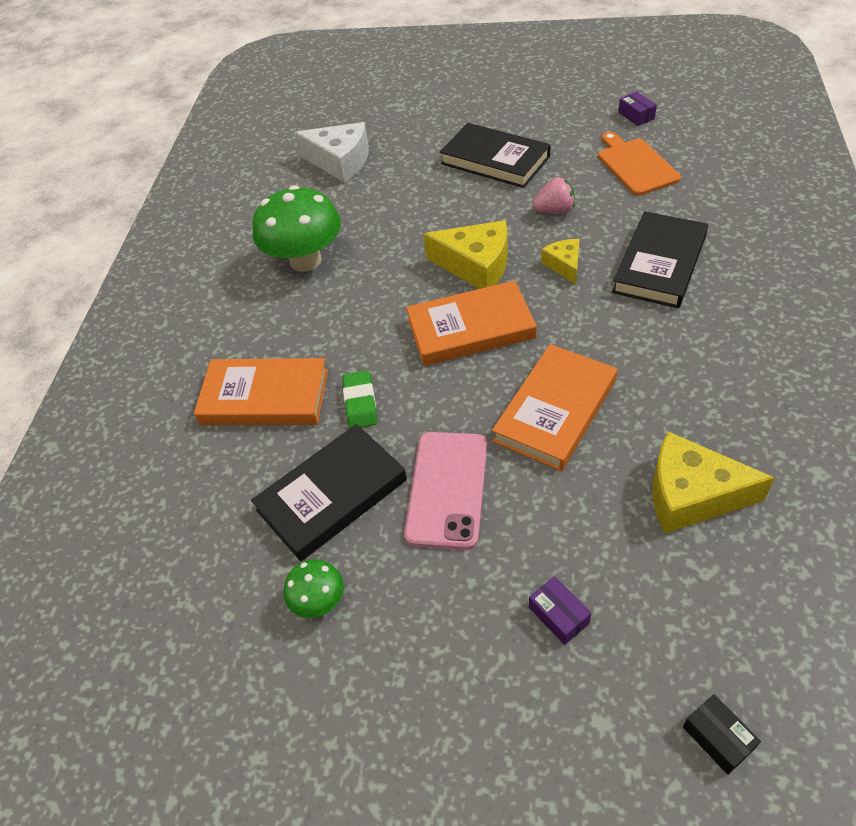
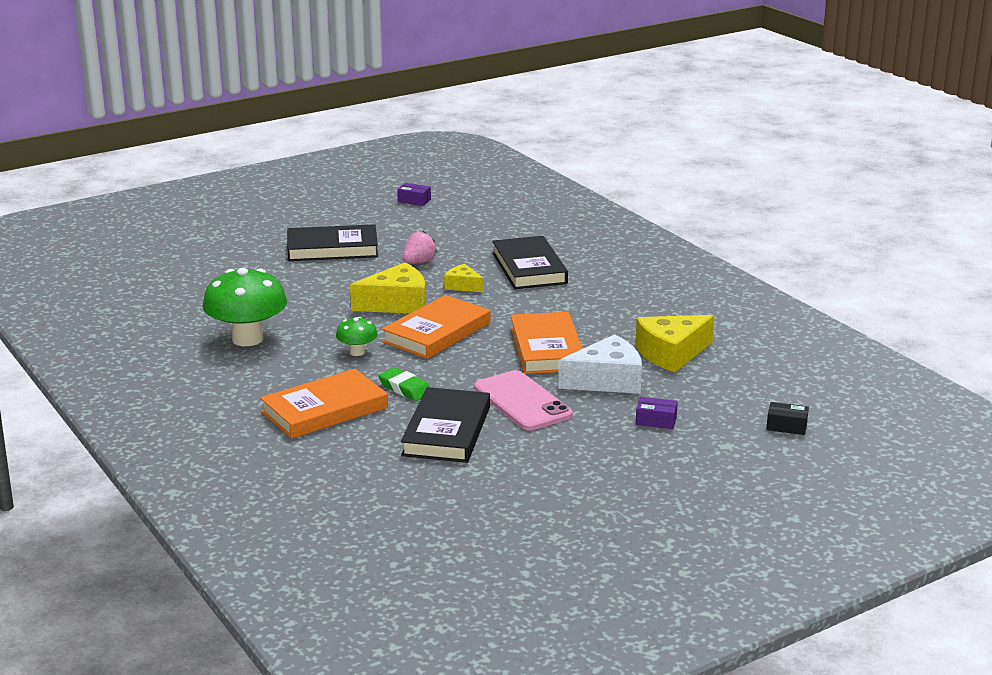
camera: 45 degrees left, 25 degrees down
green mushroom [284,559,344,618] -> green mushroom moved to [336,317,378,356]
white cheese [294,122,369,183] -> white cheese moved to [558,334,642,394]
orange cutting board [598,132,681,196] -> none

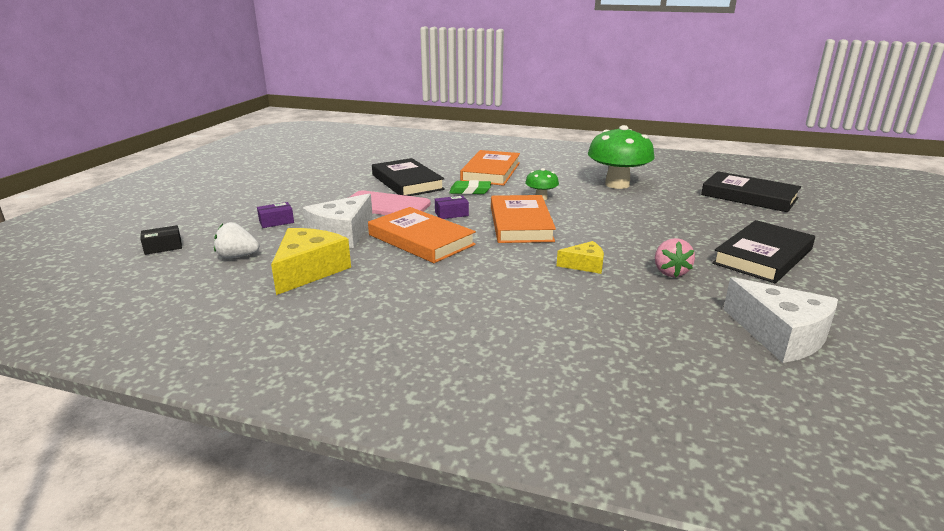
camera: 140 degrees right, 0 degrees up
yellow cheese [350,262,426,313] -> none
purple box [397,183,431,206] -> purple box moved to [435,195,469,219]
black book [492,236,568,289] -> black book moved to [701,171,801,212]
none -> white strawberry [214,222,259,258]
none -> white cheese [723,277,838,363]

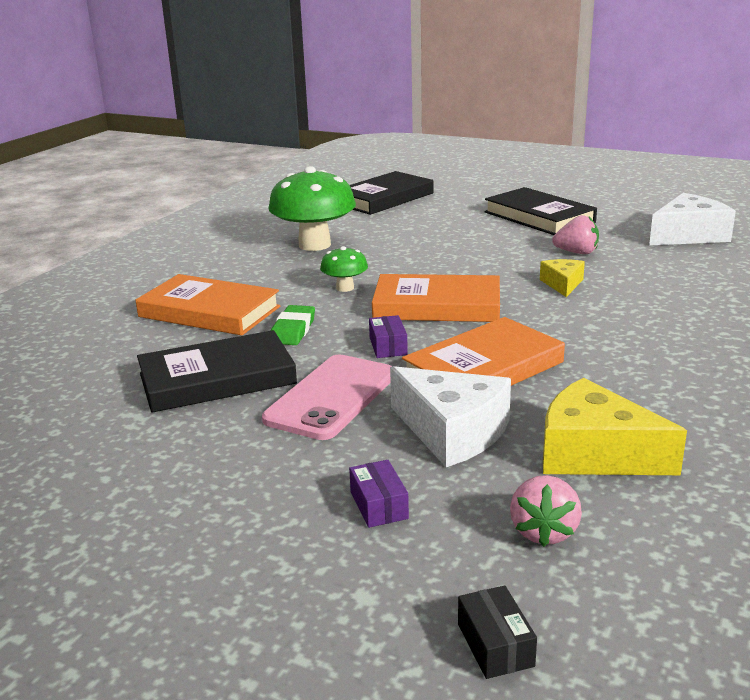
camera: 80 degrees left, 0 degrees up
white strawberry [214,222,259,258] -> pink strawberry [510,475,582,547]

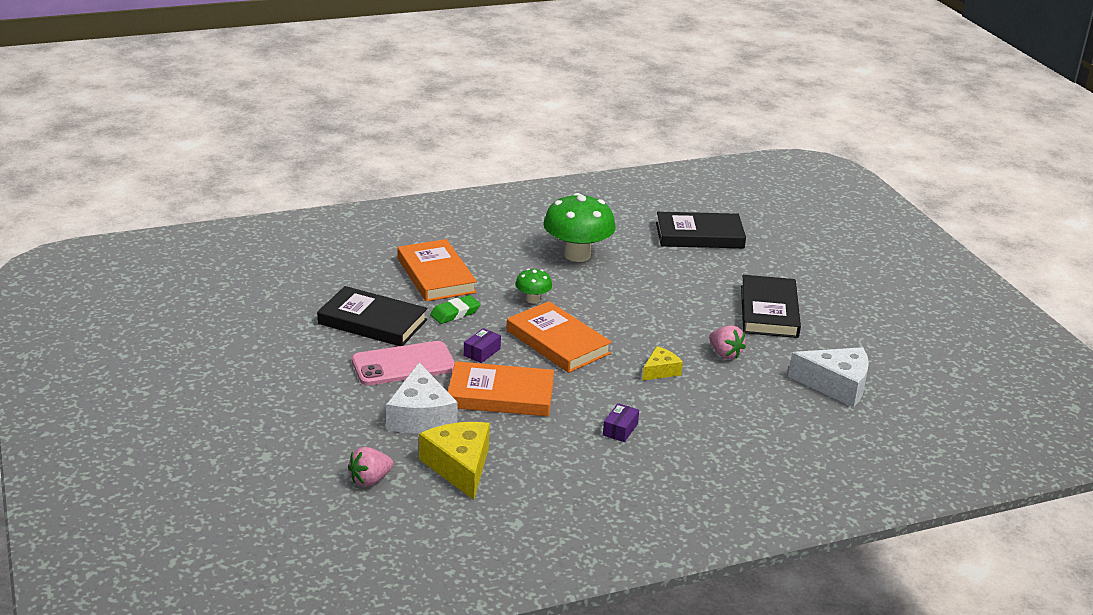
camera: 40 degrees right, 5 degrees up
purple box [349,460,409,528] -> purple box moved to [603,403,639,442]
black box [458,586,537,679] -> none

